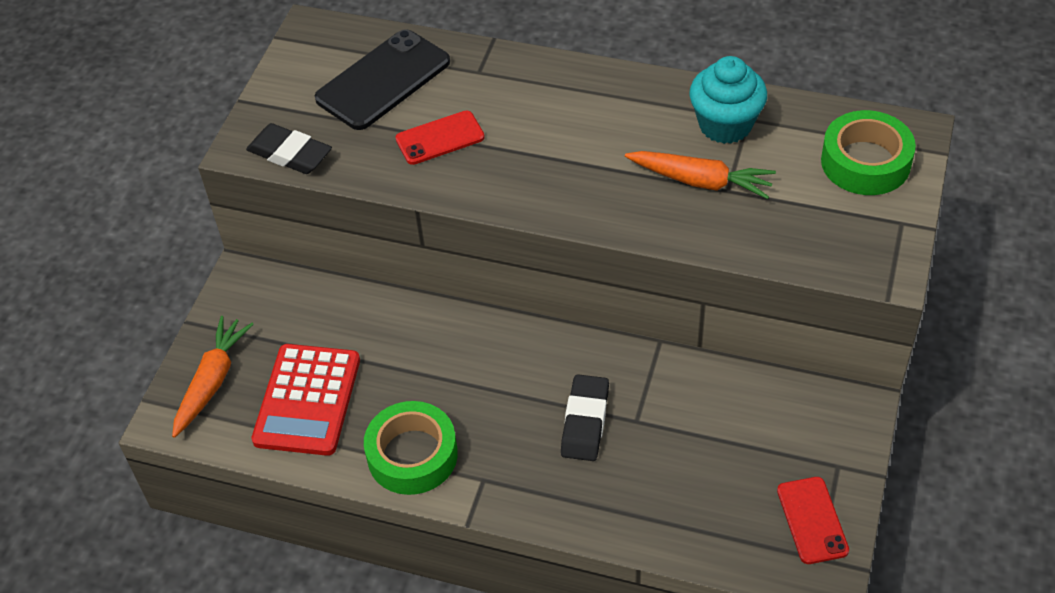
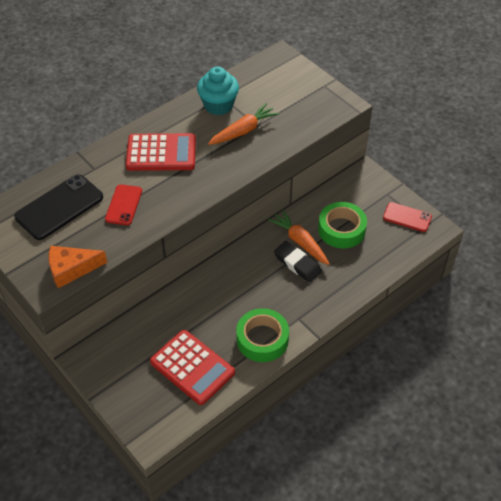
camera: 60 degrees left, 0 degrees up
orange carrot [172,316,254,438] -> orange carrot moved to [268,210,330,265]
black eraser [246,123,332,174] -> orange cheese [48,246,107,288]
black phone [315,29,450,130] -> black phone turned 60 degrees clockwise [14,174,103,240]
green tape [821,110,916,195] -> green tape moved to [318,202,367,248]
none -> red calculator [126,133,196,171]

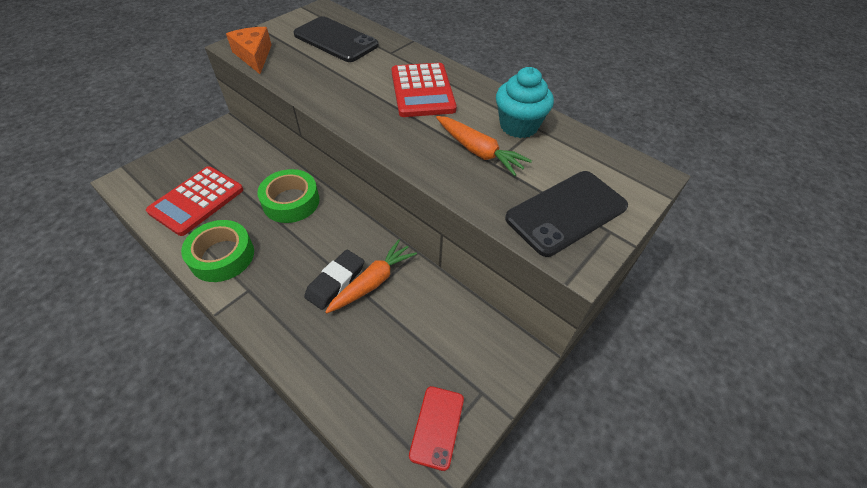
camera: 80 degrees right, 0 degrees up
red phone [105,184,142,225] -> none
green tape [318,202,367,248] -> green tape moved to [257,169,320,223]
none -> black phone [505,171,628,257]

